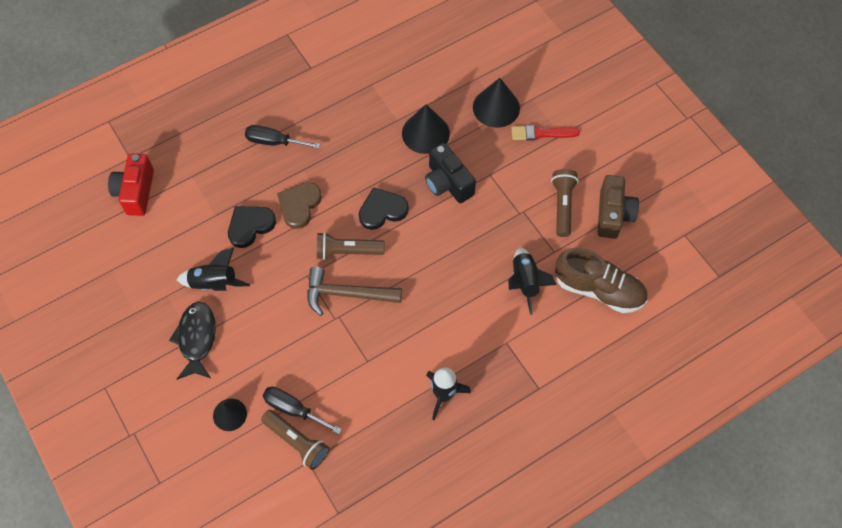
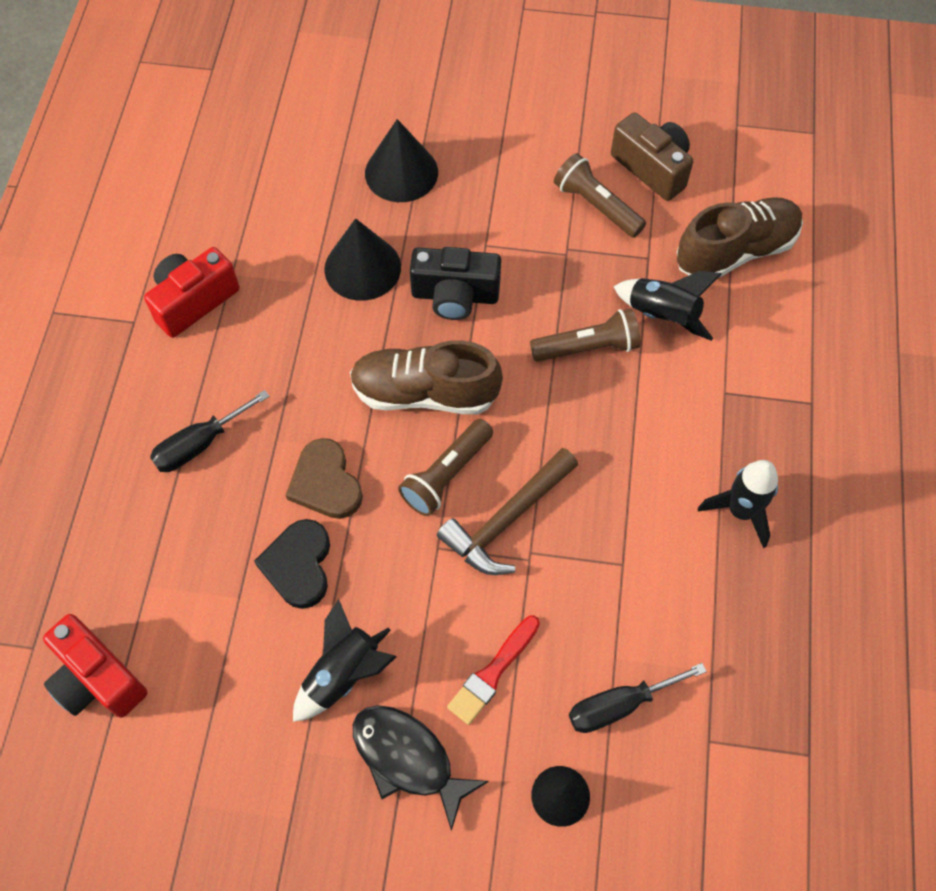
camera: 50 degrees left, 0 degrees up
brown flashlight [261,410,329,470] -> brown flashlight moved to [530,308,641,362]
black heart [359,187,409,230] -> brown shoe [350,340,503,415]
red brush [512,125,580,141] -> red brush moved to [447,616,540,725]
none -> red camera [144,247,239,338]

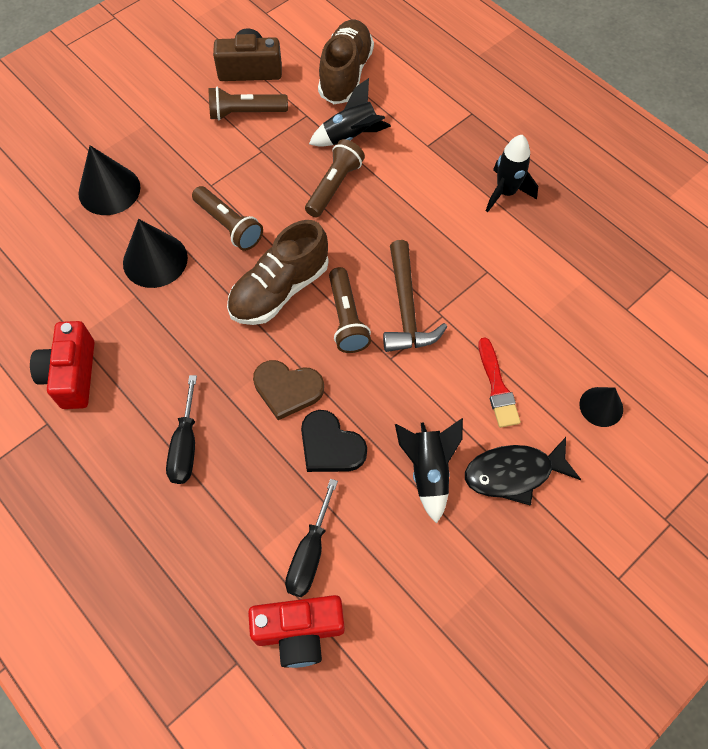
camera: 50 degrees left, 0 degrees up
black camera [410,247,501,320] -> brown flashlight [192,186,263,251]
black screwdriver [569,663,707,733] -> black screwdriver moved to [285,479,338,597]

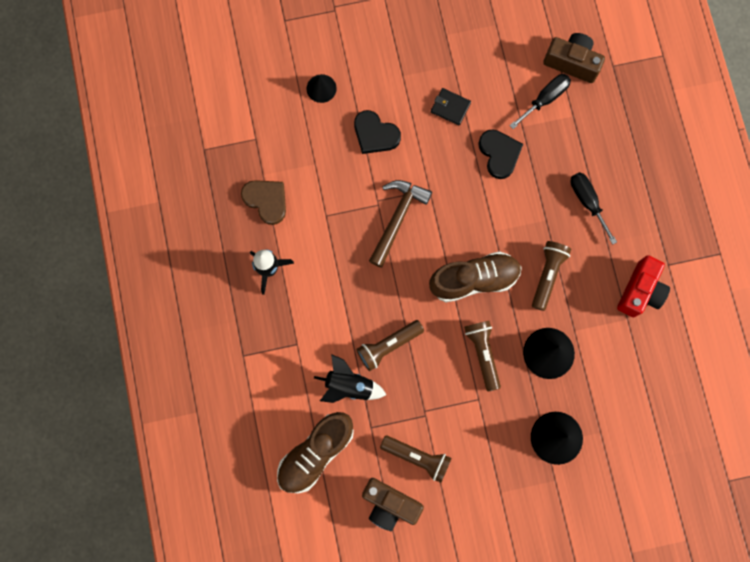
camera: 150 degrees left, 15 degrees up
black screwdriver [166,375,197,484] -> black screwdriver turned 60 degrees counterclockwise [570,172,617,245]
red camera [248,595,345,668] -> brown camera [543,33,605,83]
brown heart [253,360,324,420] -> brown heart moved to [241,180,286,225]
brown flashlight [329,267,371,353] -> brown flashlight moved to [532,241,571,311]
black rocket [395,418,463,524] -> black wallet [431,88,471,125]
black fish [465,437,581,506] -> none
red brush [478,338,521,428] -> black heart [354,110,401,154]

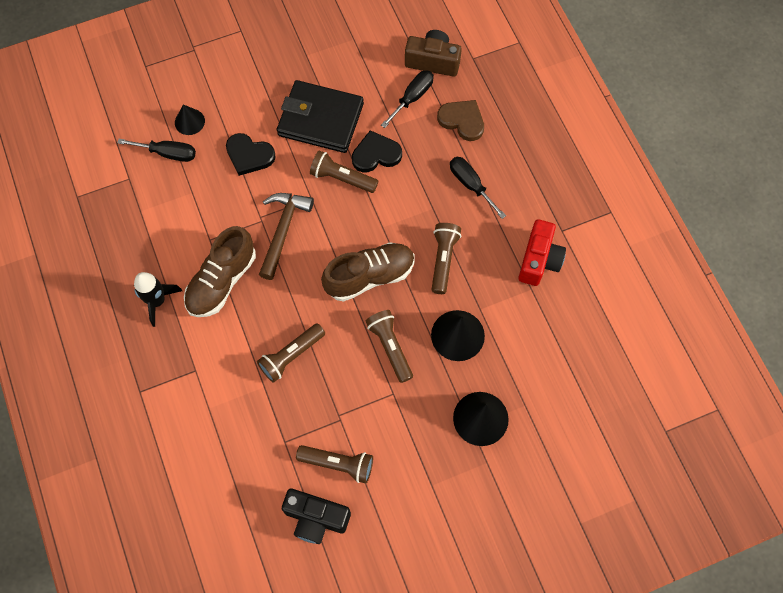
camera: 10 degrees left, 10 degrees down
brown heart [241,180,286,225] -> brown heart moved to [437,100,484,141]
brown shoe [277,412,354,493] -> brown shoe moved to [184,226,256,317]
black rocket [314,354,386,403] -> none
brown camera [362,478,424,531] -> black camera [282,489,351,544]
black wallet [431,88,471,125] -> black wallet [277,80,364,153], size x2.24
black heart [478,129,523,179] -> black heart turned 75 degrees counterclockwise [352,130,402,172]
none -> black screwdriver [117,139,196,162]
none -> brown flashlight [310,150,378,193]

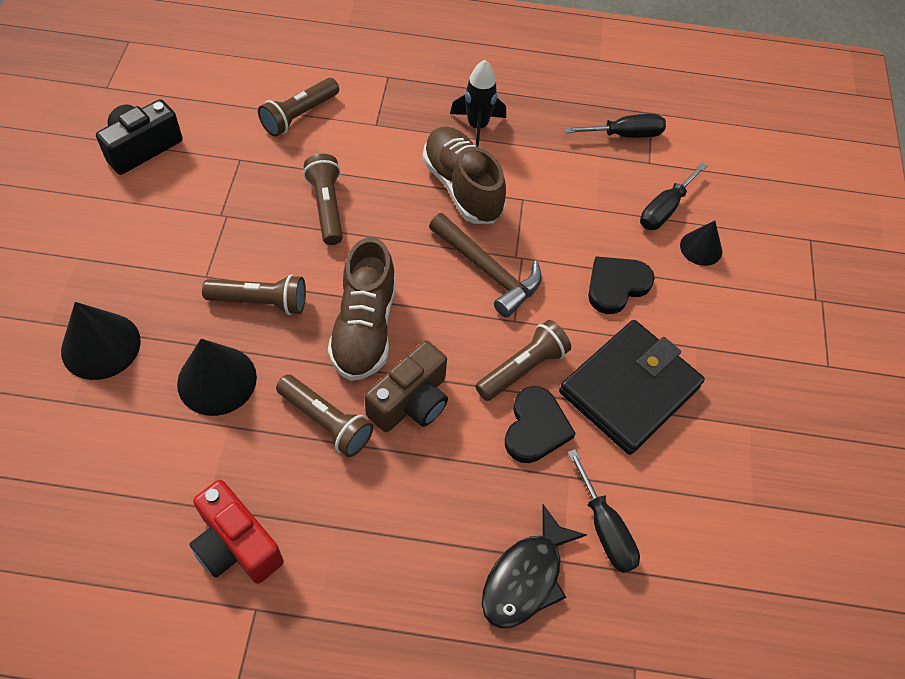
camera: 115 degrees right, 10 degrees down
brown flashlight [296,445,373,483] -> brown flashlight moved to [258,78,339,137]
brown camera [405,30,462,77] -> brown camera moved to [364,341,448,432]
brown heart [437,100,484,141] -> black fish [482,504,587,628]
black screwdriver [450,157,506,219] -> black screwdriver moved to [565,114,666,138]

